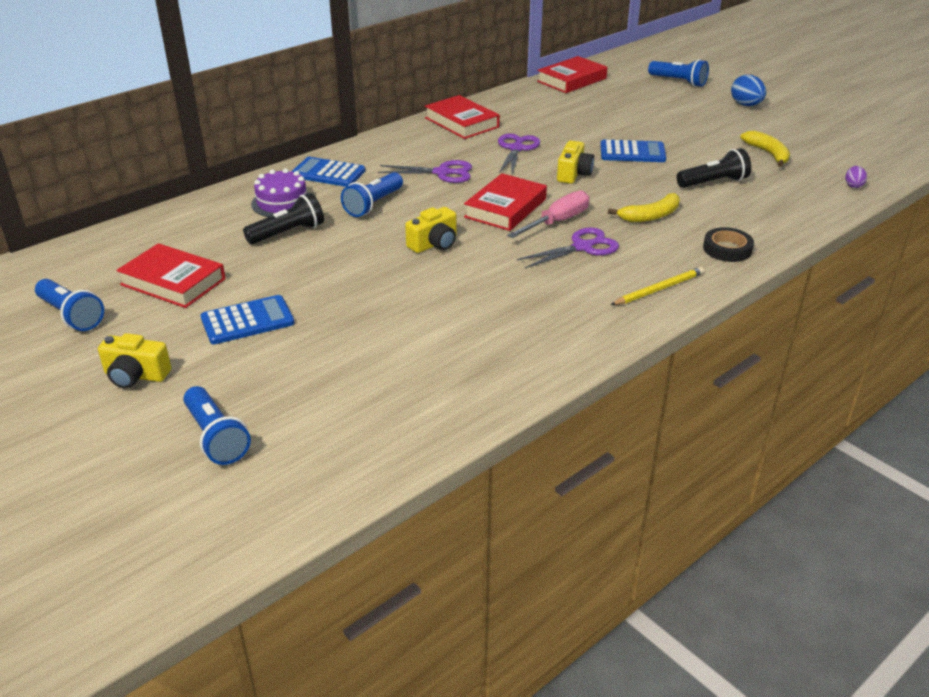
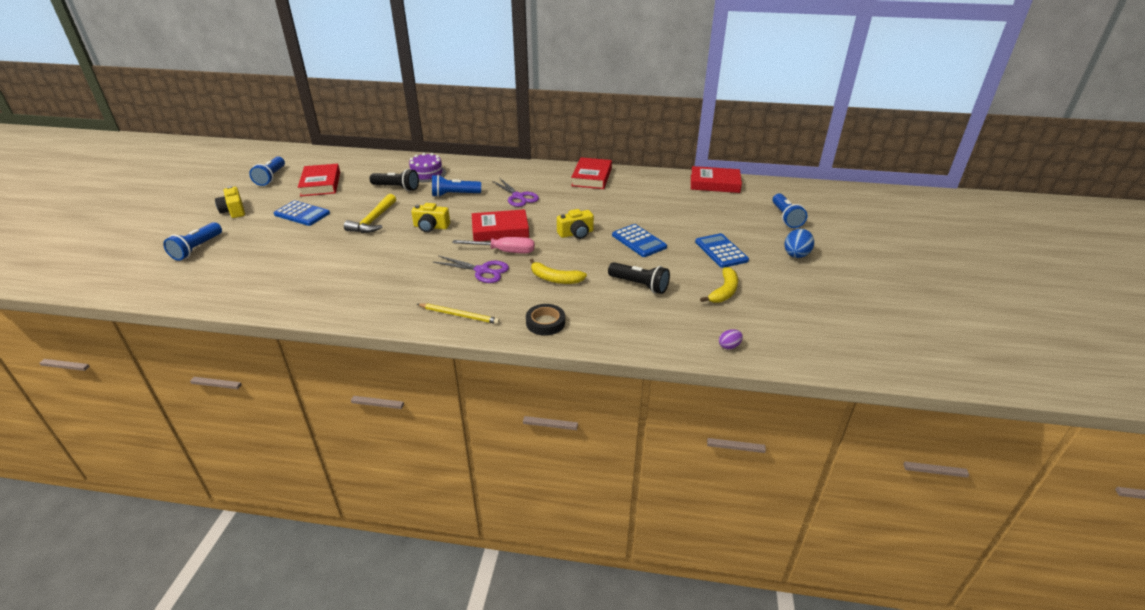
camera: 50 degrees right, 0 degrees up
blue calculator [291,157,365,187] -> blue calculator moved to [695,233,749,268]
purple scissors [498,133,540,174] -> none
none -> yellow hammer [344,194,396,233]

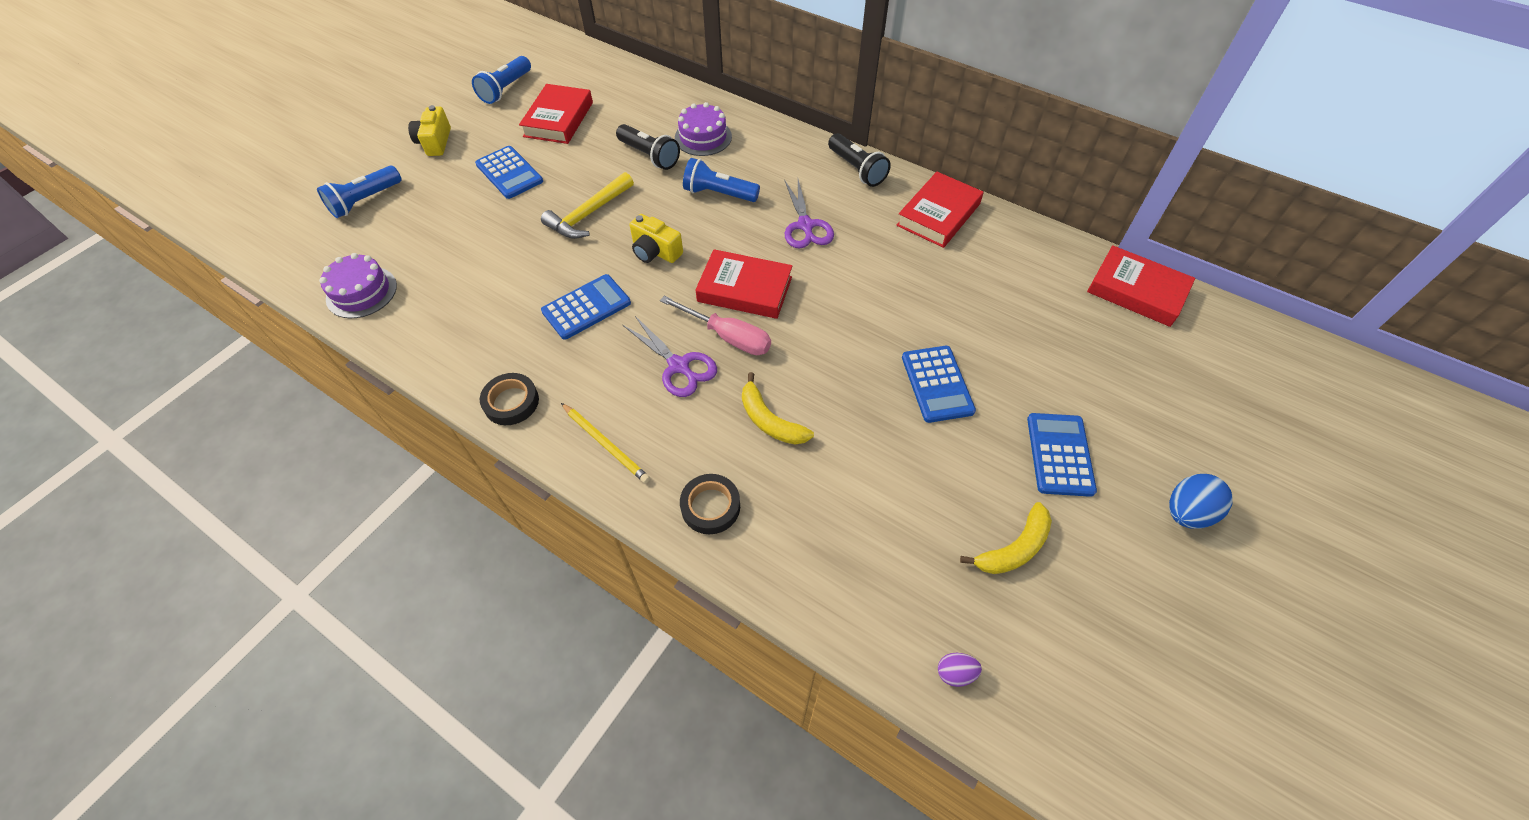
camera: 25 degrees right, 20 degrees up
yellow camera [557,209,594,239] -> none
black flashlight [608,262,670,294] -> black flashlight moved to [828,133,891,187]
blue flashlight [772,193,808,228] -> none
none -> purple cake [319,253,397,318]
none -> black tape [480,373,539,425]
none -> blue calculator [541,274,631,340]

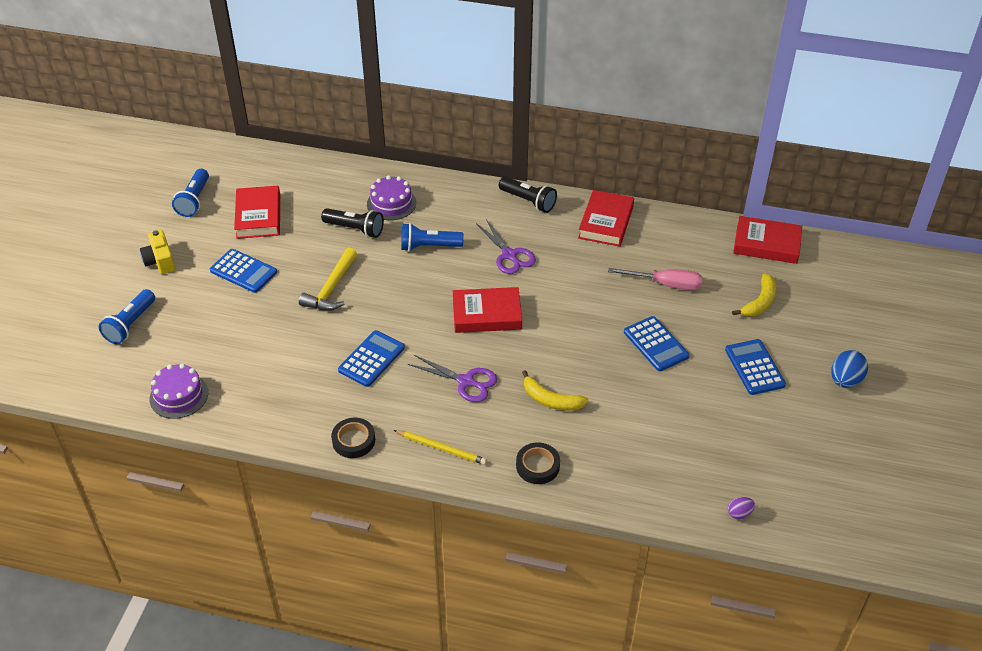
camera: 20 degrees left, 10 degrees down
yellow camera [629,214,683,263] -> none
pink screwdriver [660,296,771,355] -> pink screwdriver moved to [608,268,702,290]
yellow banana [960,502,1052,574] -> yellow banana moved to [732,273,776,316]

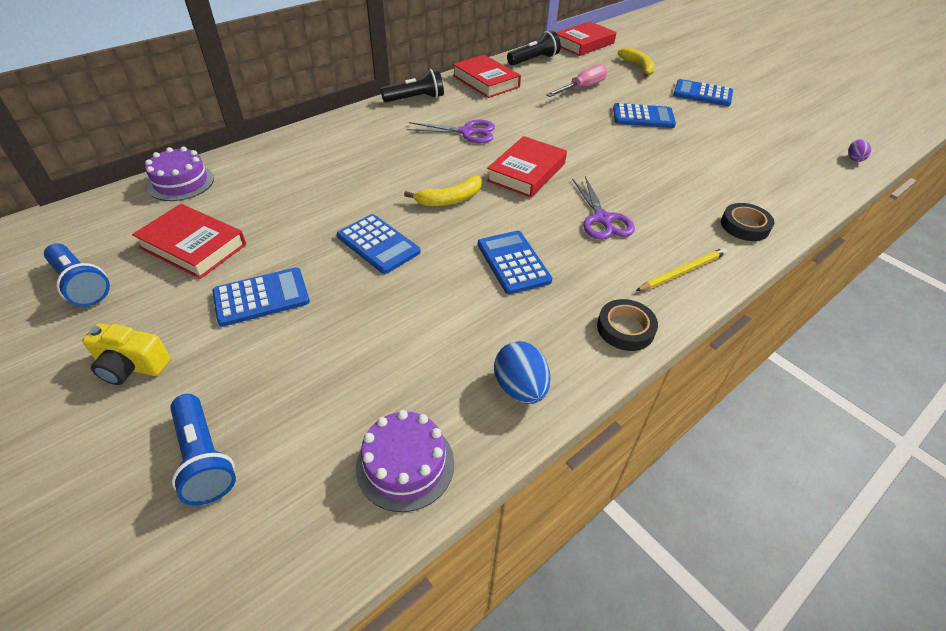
camera: 55 degrees left, 0 degrees up
yellow hammer [299,248,357,311] -> blue calculator [337,214,421,274]
black flashlight [321,208,384,238] -> black flashlight moved to [507,30,561,66]
purple cake [367,175,416,220] -> purple cake moved to [145,147,214,201]
blue flashlight [401,223,464,251] -> none
purple scissors [408,355,497,402] -> purple scissors turned 105 degrees clockwise [572,176,635,240]
yellow banana [522,370,588,411] -> yellow banana moved to [404,176,482,206]
blue egg [831,350,868,388] -> blue egg moved to [494,341,551,404]

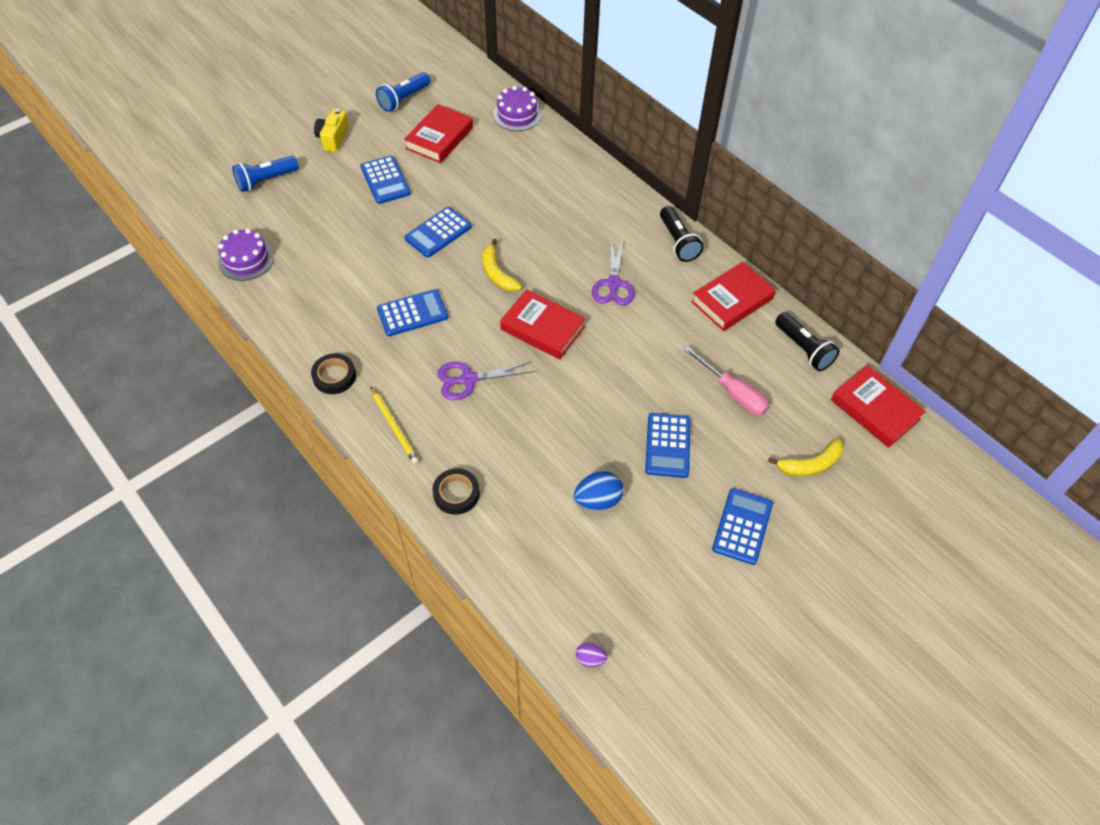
camera: 90 degrees right, 10 degrees up
blue egg [494,341,551,404] -> blue egg moved to [574,472,623,511]

